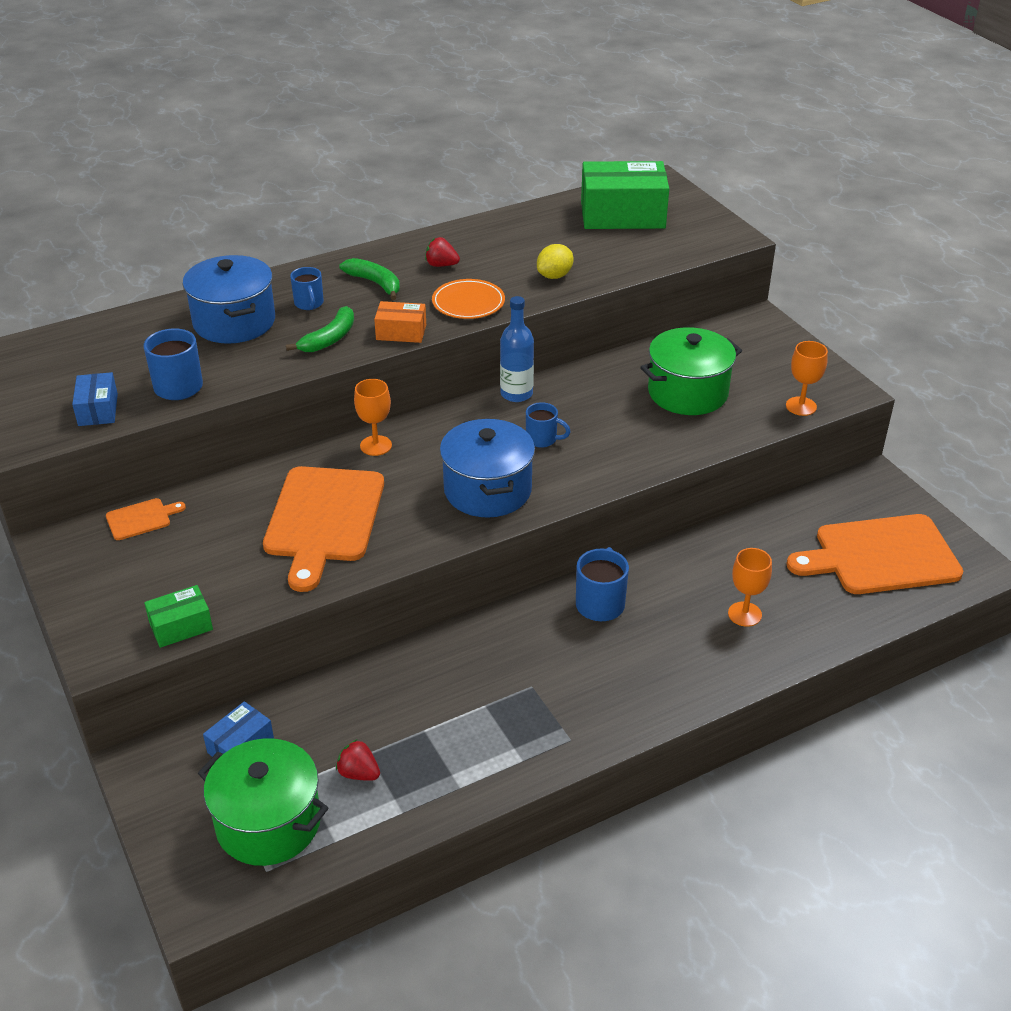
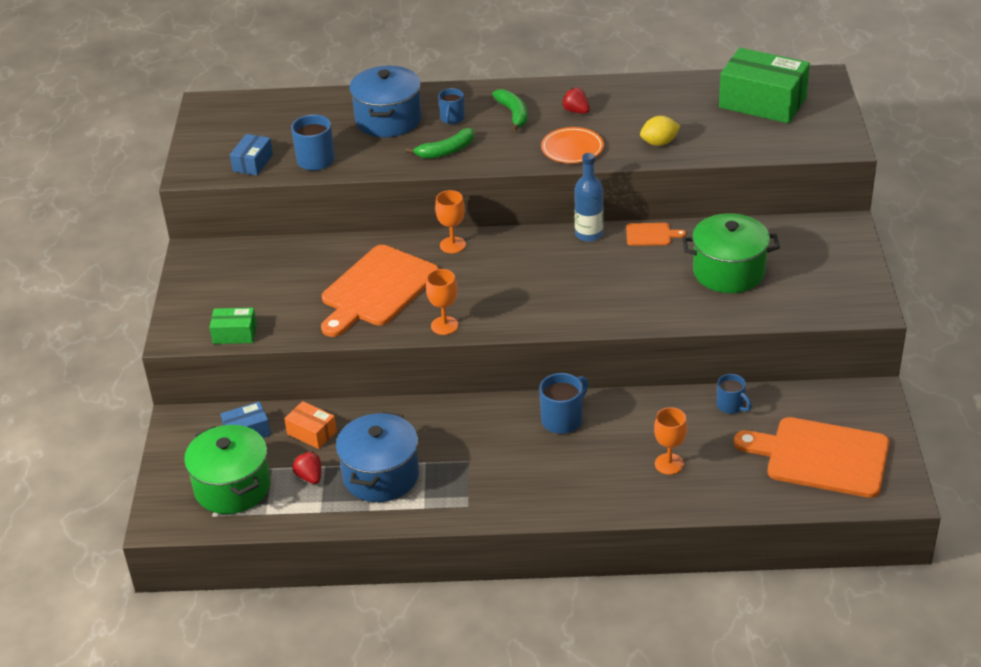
camera: 30 degrees right, 0 degrees up
orange cutting board [106,498,186,540] -> orange cutting board moved to [626,223,686,246]
orange box [374,301,426,343] -> orange box moved to [284,401,337,449]
blue pot [440,419,535,518] -> blue pot moved to [336,412,419,502]
blue mug [526,402,571,448] -> blue mug moved to [717,374,752,414]
orange goblet [786,341,828,416] -> orange goblet moved to [426,269,459,335]

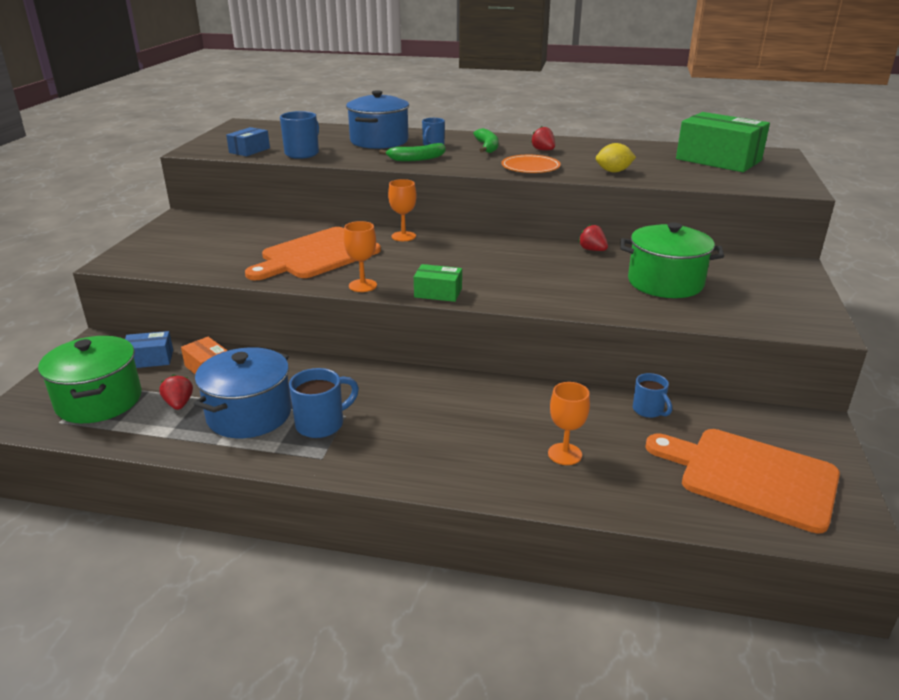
camera: 10 degrees right, 10 degrees down
green box [209,308,257,344] -> green box moved to [414,264,462,302]
blue mug [539,373,589,434] -> blue mug moved to [289,368,359,438]
blue bottle [574,153,604,242] -> none
orange cutting board [626,223,686,246] -> red strawberry [578,224,608,251]

